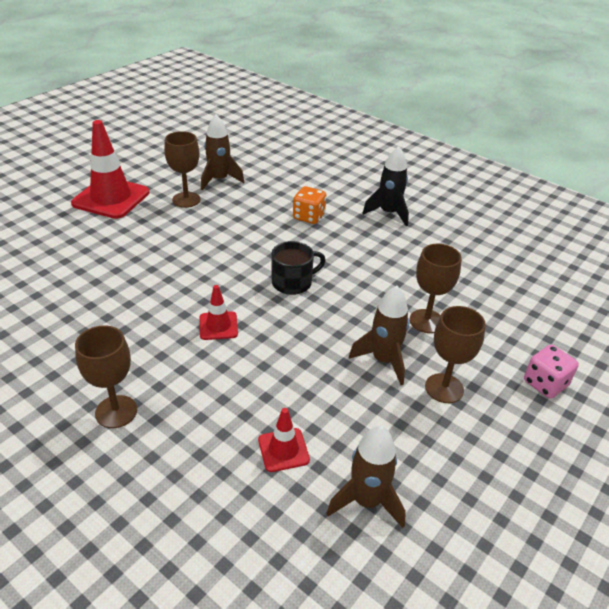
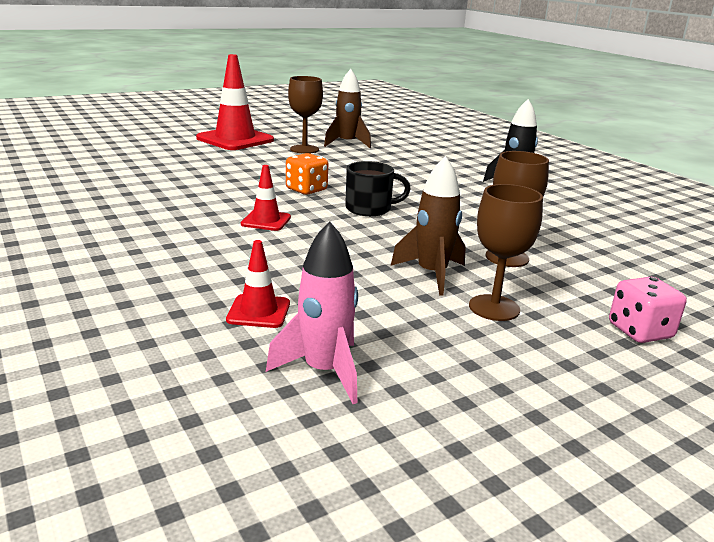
camera: 20 degrees right, 15 degrees down
brown goblet [75,326,137,428] -> none
orange dice [293,186,326,224] -> orange dice moved to [286,153,328,195]
brown rocket [326,426,406,528] -> pink rocket [266,221,358,404]

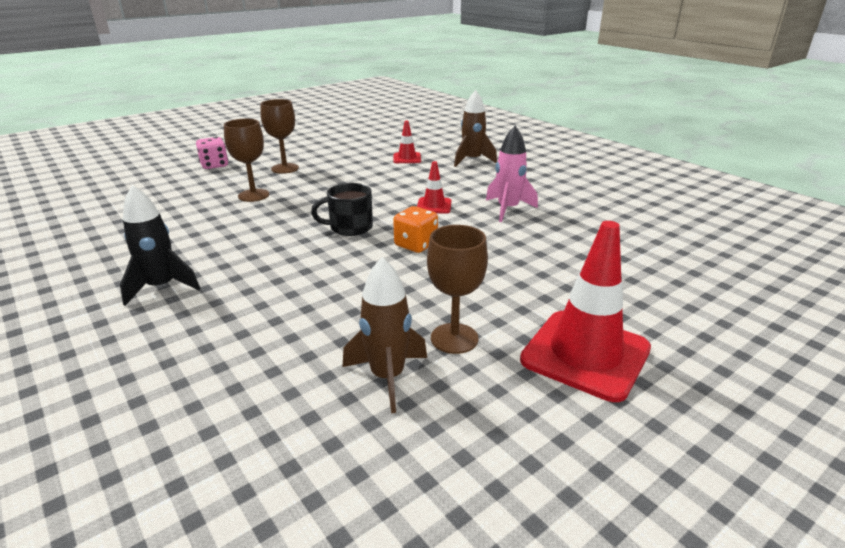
camera: 175 degrees right, 5 degrees up
pink rocket [266,221,358,404] -> pink rocket moved to [486,126,538,222]
brown rocket [391,156,466,295] -> brown rocket moved to [454,90,497,167]

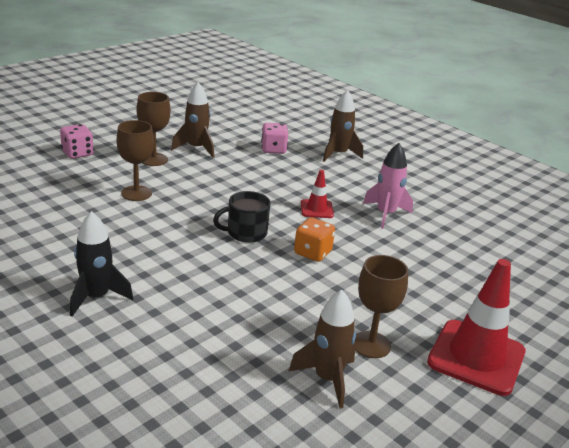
camera: 10 degrees left, 0 degrees up
red traffic cone [393,121,421,163] -> pink dice [261,123,288,154]
none -> brown rocket [171,82,214,158]

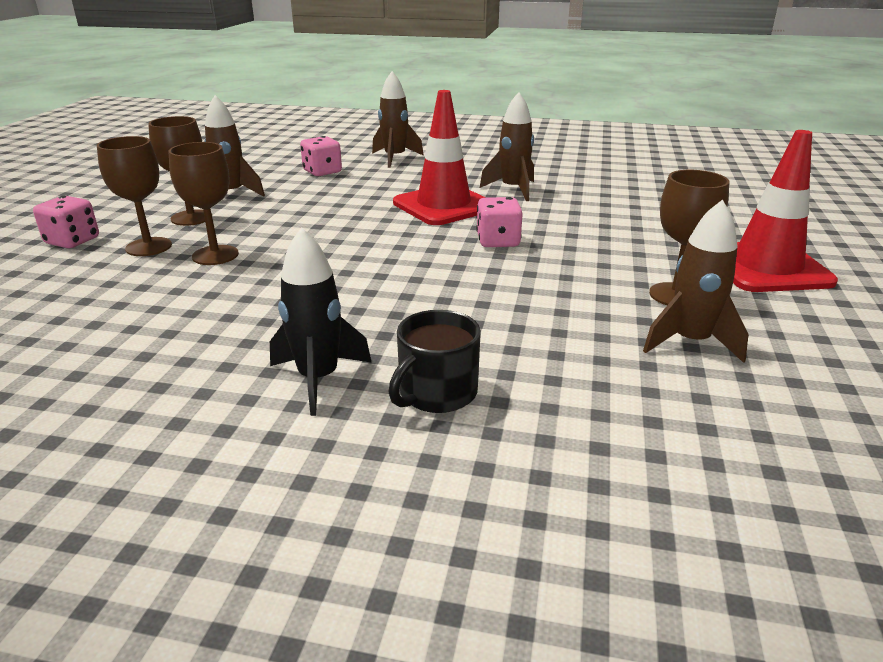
camera: 30 degrees left, 0 degrees up
black mug [213,191,270,243] -> black mug moved to [389,310,481,413]
orange dice [294,217,335,262] -> pink dice [476,197,523,247]
red traffic cone [301,170,334,218] -> red traffic cone [393,90,486,225], size x2.01
pink rocket [363,143,413,229] -> brown rocket [480,92,534,201]
none -> brown goblet [97,136,172,256]

